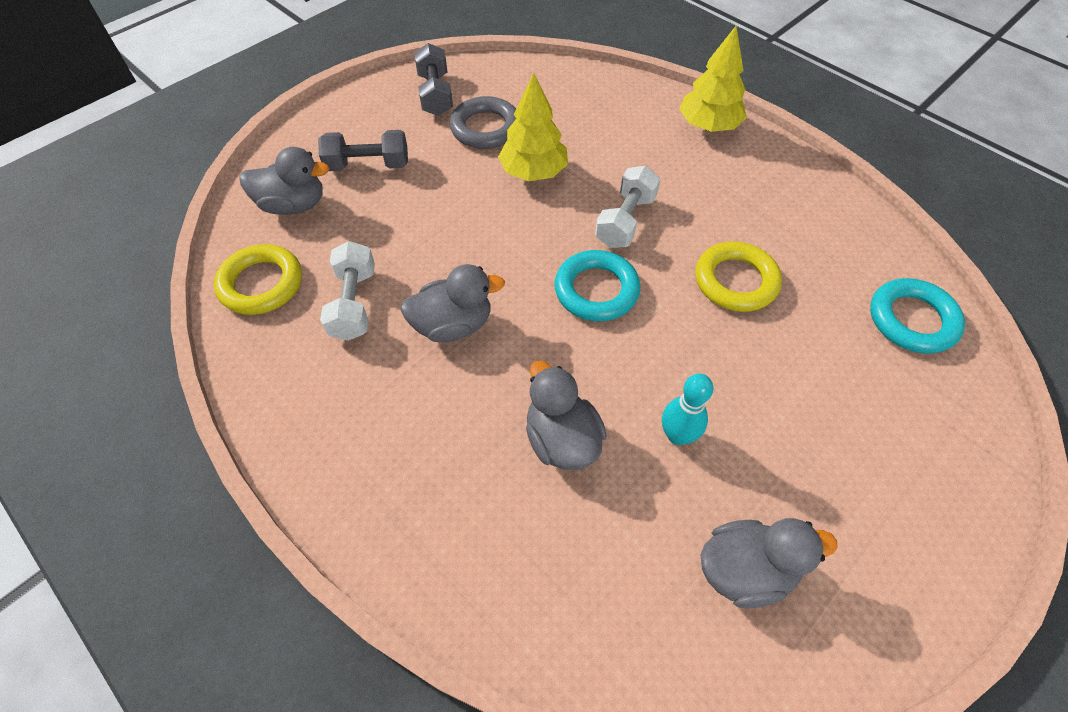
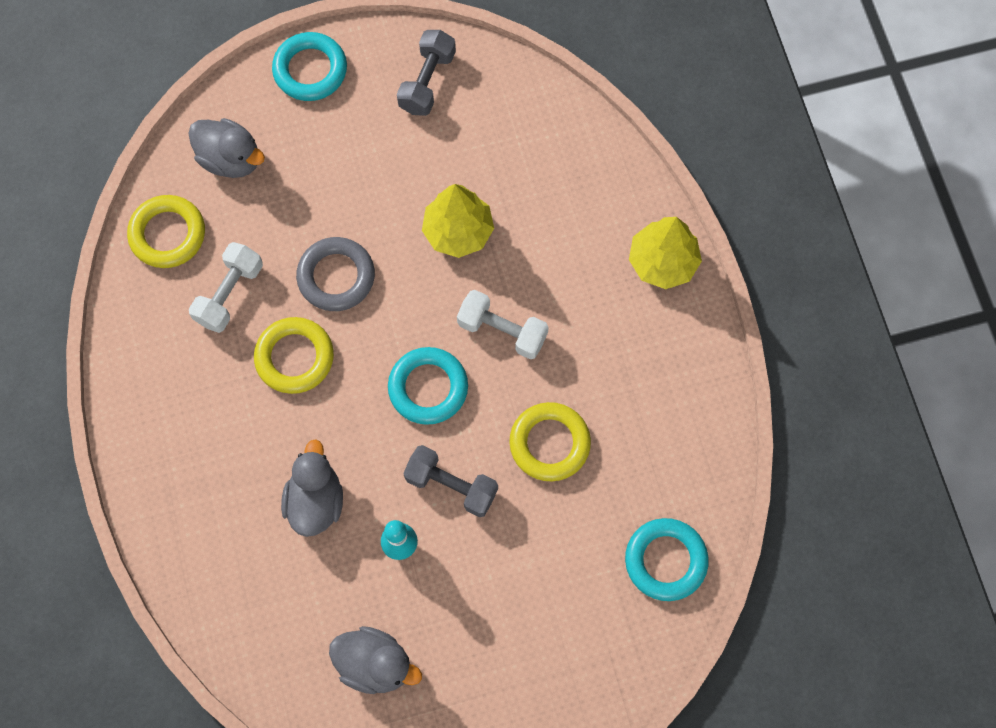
camera: 30 degrees right, 15 degrees up
grey dumbbell [318,130,408,171] -> grey dumbbell moved to [403,445,498,517]
grey duck [400,264,505,342] -> yellow ring [254,317,334,394]
grey ring [450,96,516,149] -> grey ring moved to [296,237,375,311]
white dumbbell [595,166,660,248] -> white dumbbell turned 60 degrees clockwise [457,290,549,359]
none -> turquoise ring [272,32,347,101]

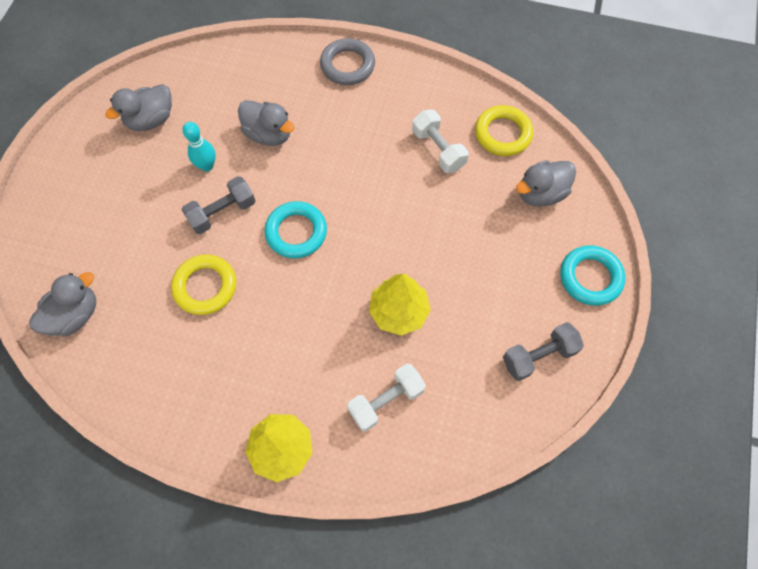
camera: 120 degrees right, 5 degrees down
yellow ring [254,317,334,394] -> none
grey ring [296,237,375,311] -> grey ring moved to [320,38,375,85]
grey dumbbell [397,30,456,116] -> grey dumbbell turned 75 degrees counterclockwise [503,322,584,381]
white dumbbell [457,290,549,359] -> white dumbbell moved to [347,364,426,432]
turquoise ring [625,518,709,601] -> grey duck [29,272,96,336]

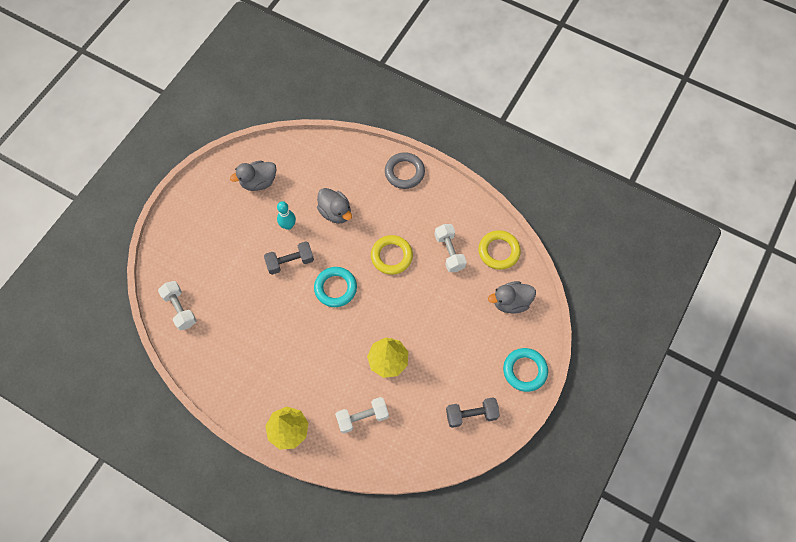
camera: 15 degrees right, 0 degrees up
grey duck [29,272,96,336] -> white dumbbell [158,281,197,330]
yellow ring [171,254,236,315] -> yellow ring moved to [371,235,413,275]

